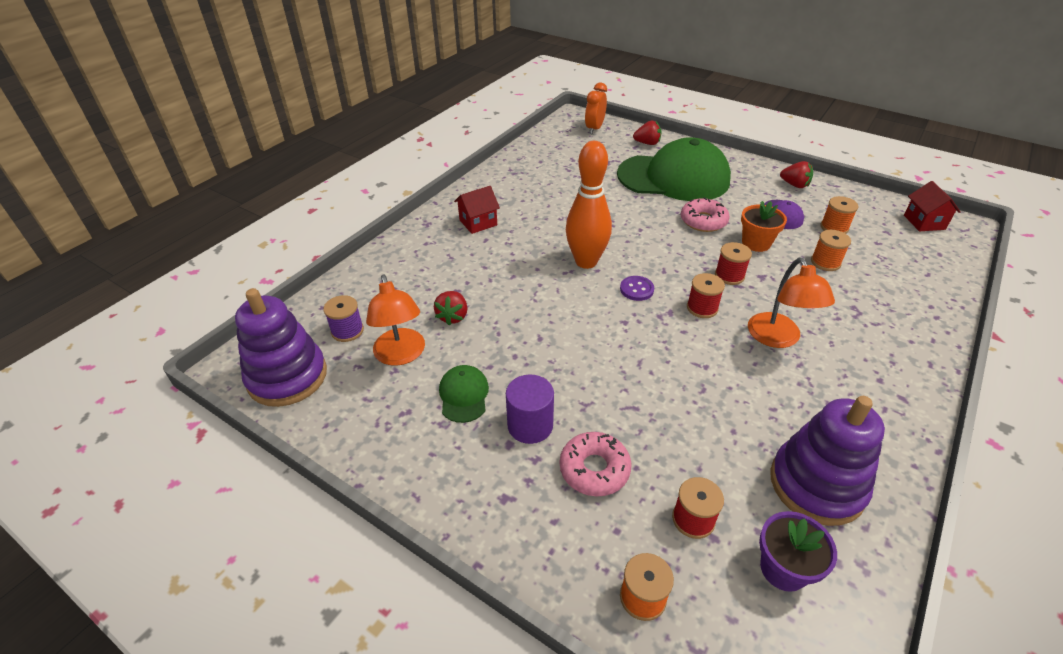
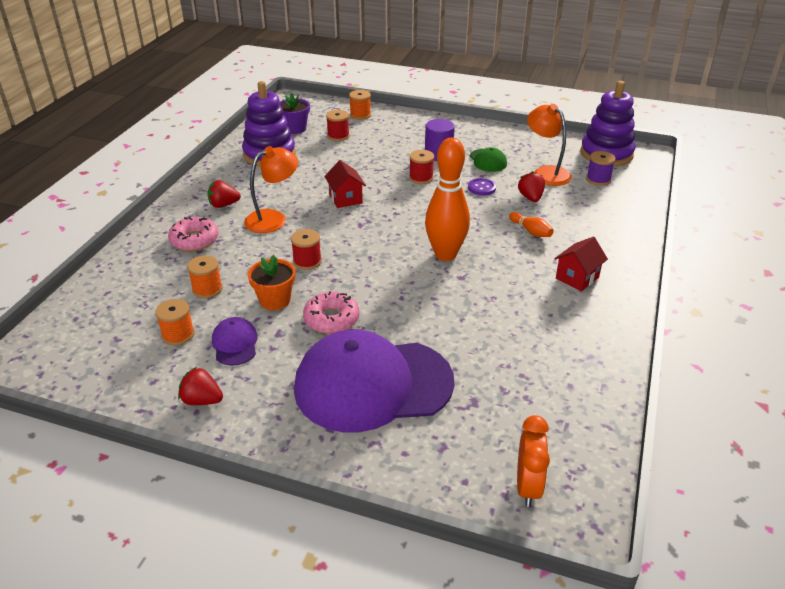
camera: 165 degrees right, 5 degrees down
pink donut [560,432,632,496] -> pink donut moved to [168,217,219,251]
green cap [617,137,731,201] -> purple cap [294,330,454,432]
purple button [620,276,654,301] -> purple button moved to [468,178,496,196]
red strawberry [633,120,662,145] -> red strawberry moved to [207,180,241,208]
red spool [687,273,725,318] -> red spool moved to [409,150,434,184]
orange lamp [748,258,835,348] -> orange lamp turned 75 degrees clockwise [244,146,298,233]
red house [904,181,961,232] -> red house moved to [324,160,366,208]
none -> orange bowling pin [509,212,554,237]

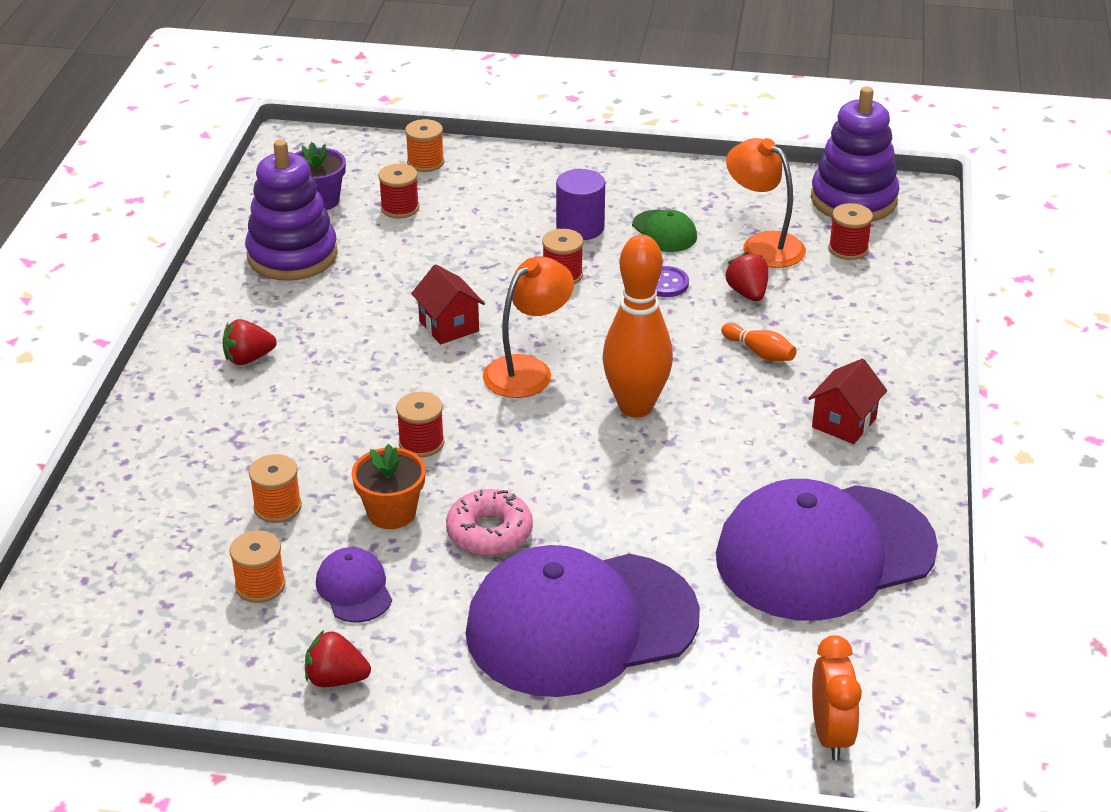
camera: 10 degrees left, 0 degrees up
pink donut [168,217,219,251] -> none
orange lamp [244,146,298,233] -> orange lamp moved to [483,256,574,398]
purple spool [586,151,616,186] -> red spool [829,203,873,260]
none -> purple cap [716,479,938,621]

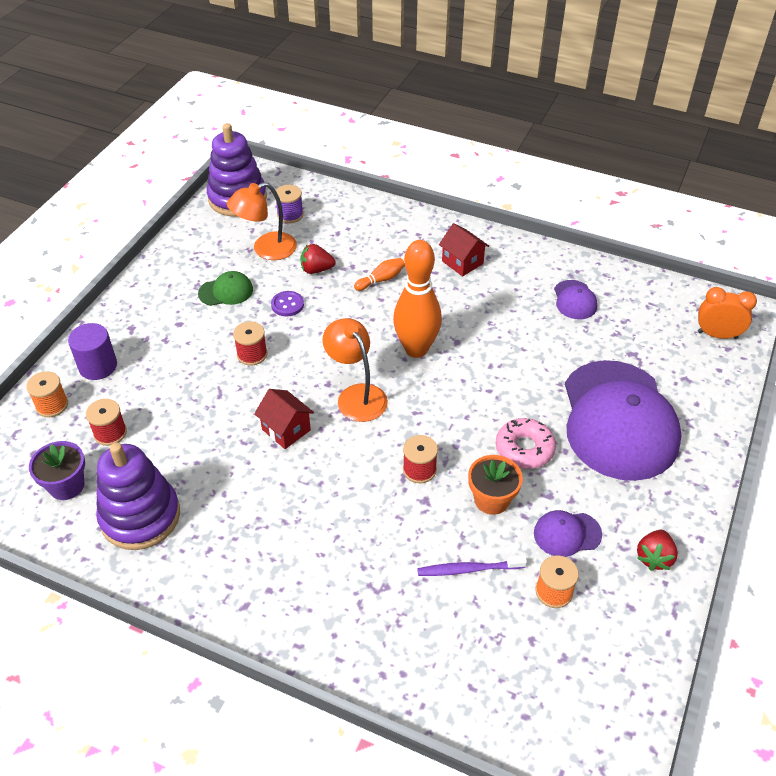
camera: 75 degrees left, 10 degrees up
red strawberry [222,319,277,365] -> none
orange spool [249,454,302,523] -> purple toothbrush [417,556,527,576]
red house [411,264,485,344] -> red house turned 60 degrees clockwise [254,389,314,449]
purple cylinder [556,169,605,240] -> purple cylinder moved to [68,323,117,380]
purple cap [716,479,938,621] -> purple cap [554,280,598,319], size x0.41
red spool [829,203,873,260] -> purple spool [276,185,304,223]

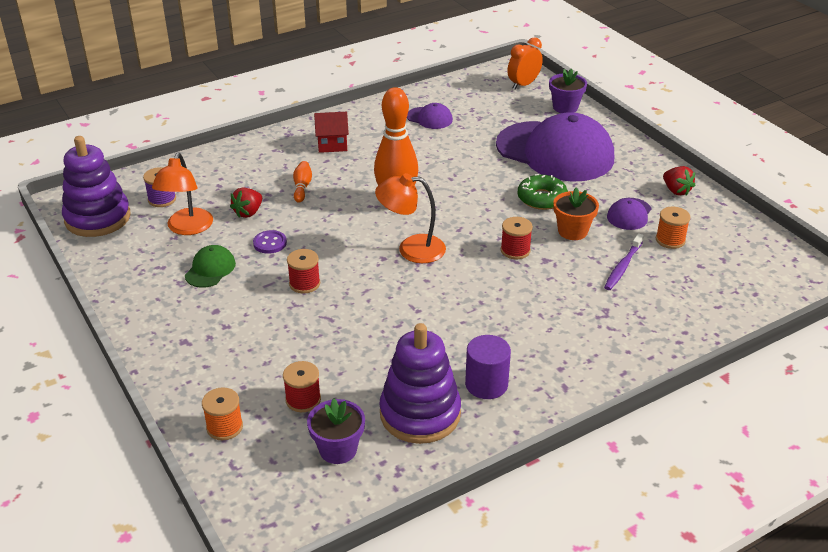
camera: 55 degrees left, 10 degrees down
purple cylinder [68,323,117,380] -> purple cylinder moved to [465,335,511,399]
red house [254,389,314,449] -> none
pink donut [496,418,556,469] -> green donut [518,174,568,210]
none -> purple flower pot [549,68,587,113]

